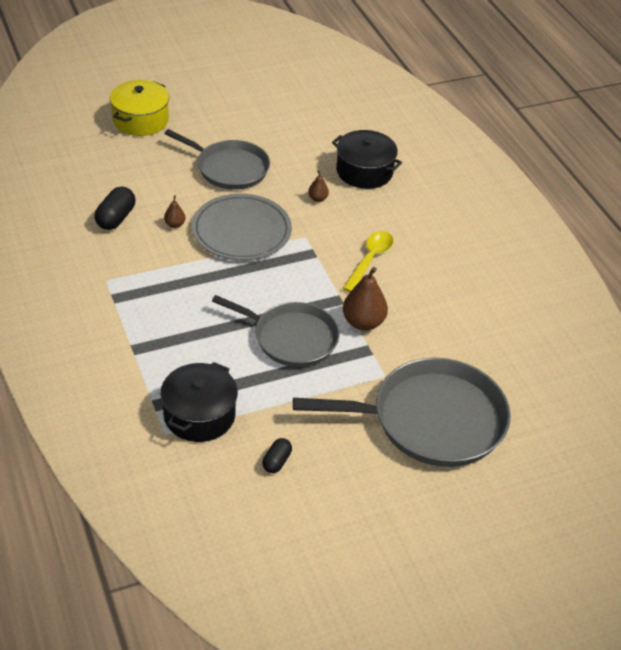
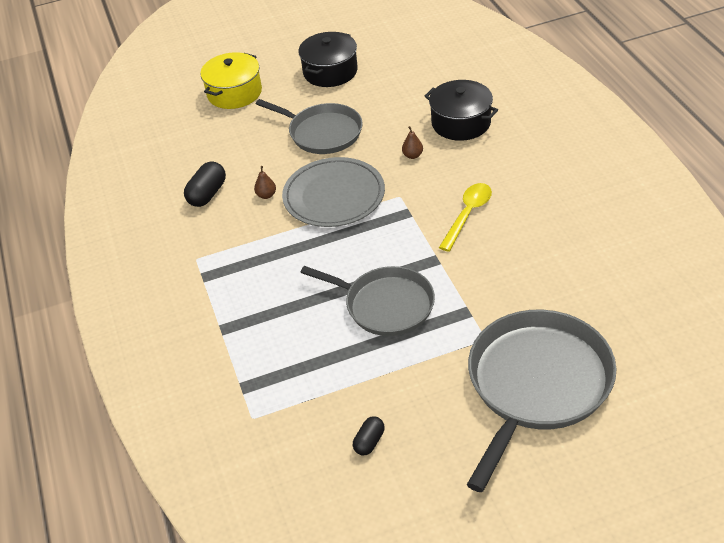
camera: 10 degrees right, 0 degrees up
black pot [160,362,238,442] -> black pot moved to [298,32,358,87]
grey pan [293,358,511,467] -> grey pan turned 60 degrees counterclockwise [467,310,616,492]
brown pear [343,267,388,330] -> none

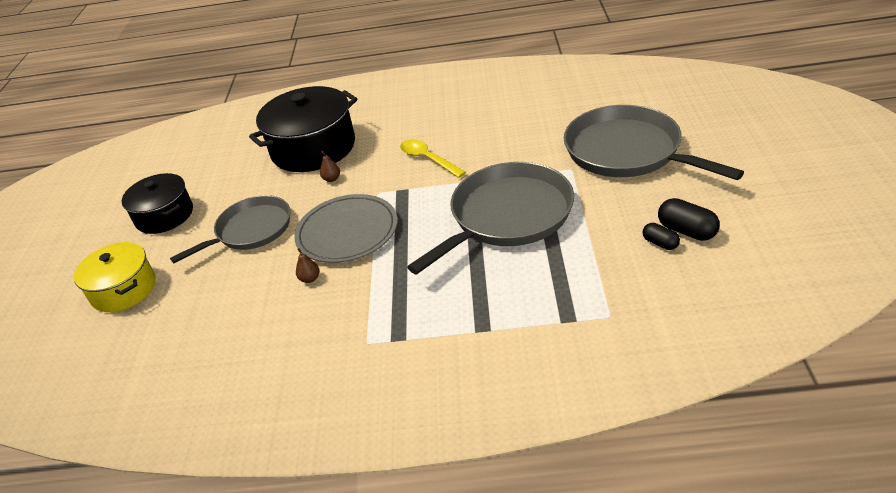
camera: 70 degrees left, 5 degrees down
black capsule [184,161,226,207] -> black capsule moved to [658,198,720,241]
grey pan [300,266,435,336] -> grey pan [407,162,574,274], size x1.51
black pot [425,80,498,141] -> black pot [249,86,357,172], size x1.58

